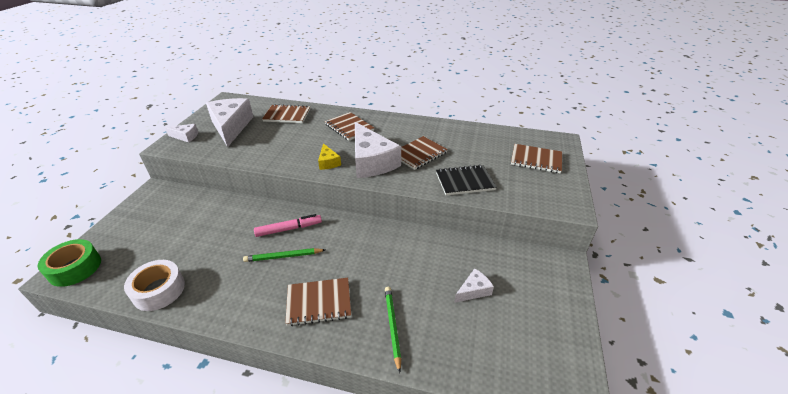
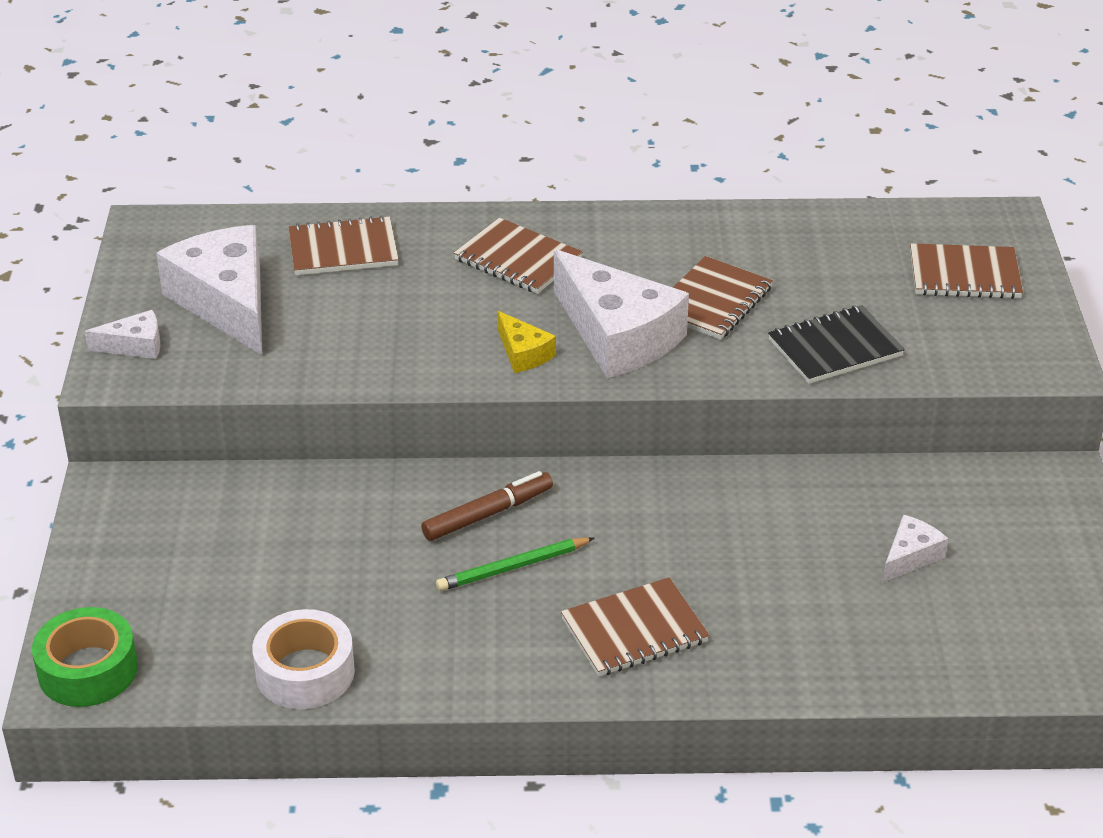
camera: 15 degrees left, 0 degrees up
pink marker [254,214,322,237] -> brown marker [421,471,553,541]
green pencil [385,287,401,373] -> none

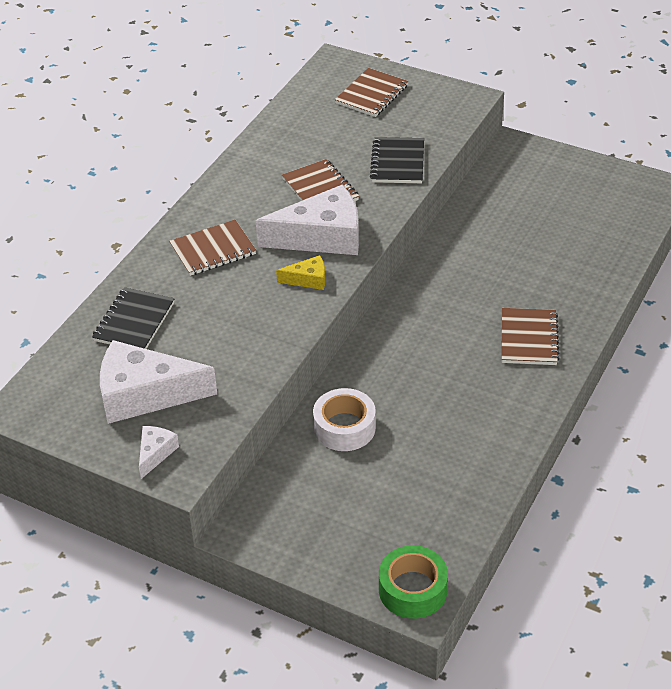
camera: 60 degrees left, 5 degrees up
white tape [252,609,355,709] -> white tape moved to [313,388,376,451]
brown notebook [288,215,399,275] -> black notebook [92,287,175,349]
brown marker [421,471,553,541] -> none
green pencil [436,537,594,591] -> none
white cheese [883,515,948,582] -> none

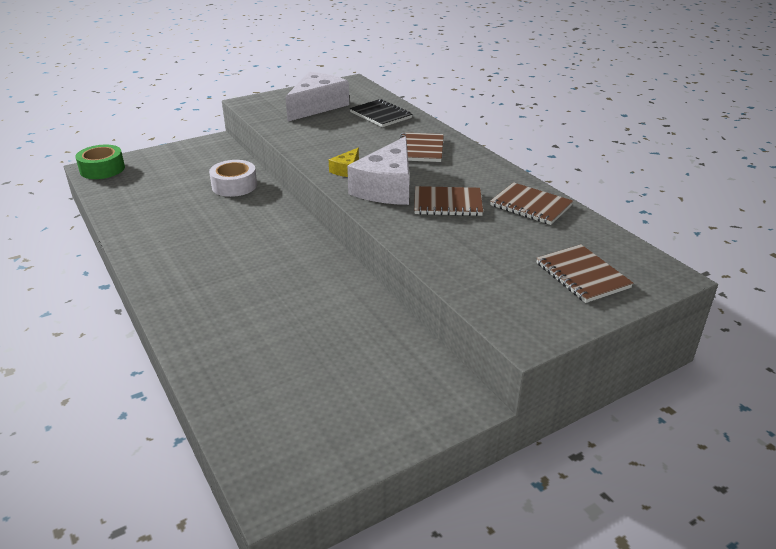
camera: 120 degrees right, 10 degrees down
white cheese [139,426,179,479] -> none
black notebook [370,137,424,183] -> none
brown notebook [502,308,560,365] -> brown notebook moved to [490,182,573,225]

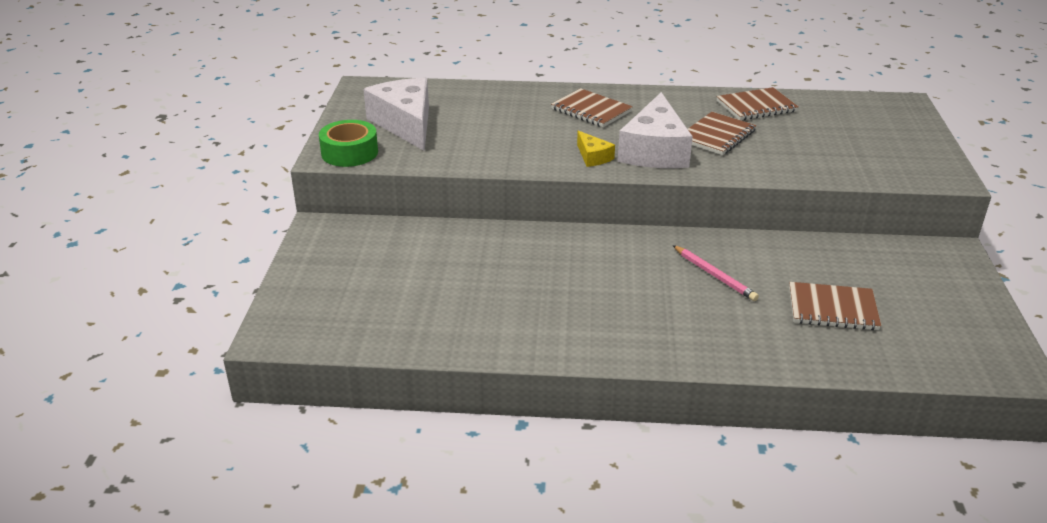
camera: 55 degrees left, 0 degrees up
green tape [75,145,125,179] -> green tape moved to [319,120,378,167]
white tape [209,160,257,197] -> none
white cheese [347,136,410,205] -> white cheese turned 45 degrees clockwise [618,92,693,168]
black notebook [350,99,412,127] -> none
brown notebook [536,244,633,303] -> brown notebook moved to [789,282,881,330]
none -> pink pencil [673,245,759,301]

